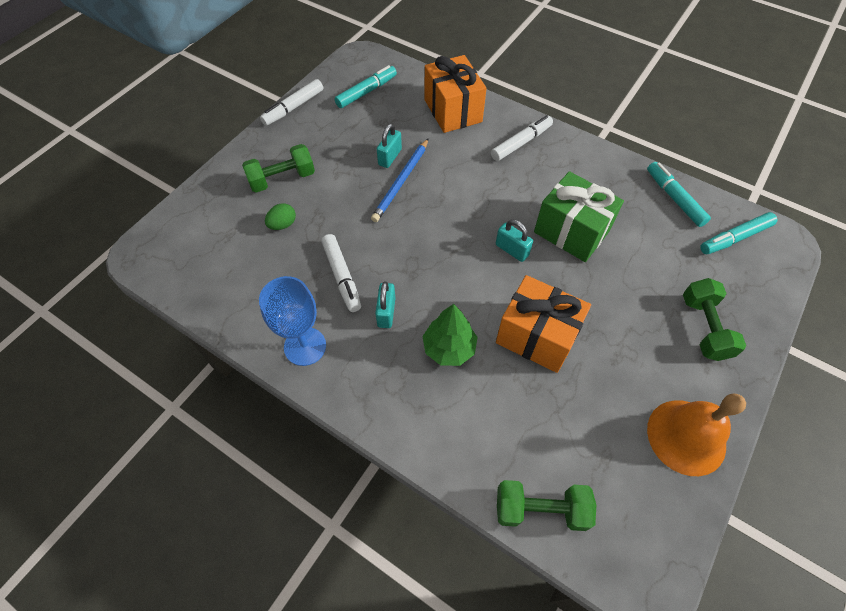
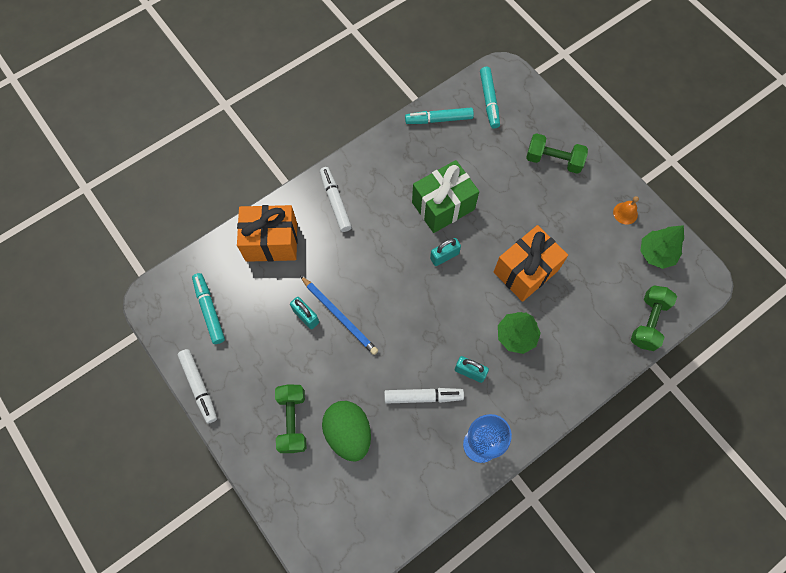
camera: 70 degrees left, 10 degrees up
green egg [265,203,296,230] -> green egg [322,401,371,462], size x1.99
orange bell [647,394,746,476] -> orange bell [613,196,639,225], size x0.47
none -> green tree [640,225,684,269]

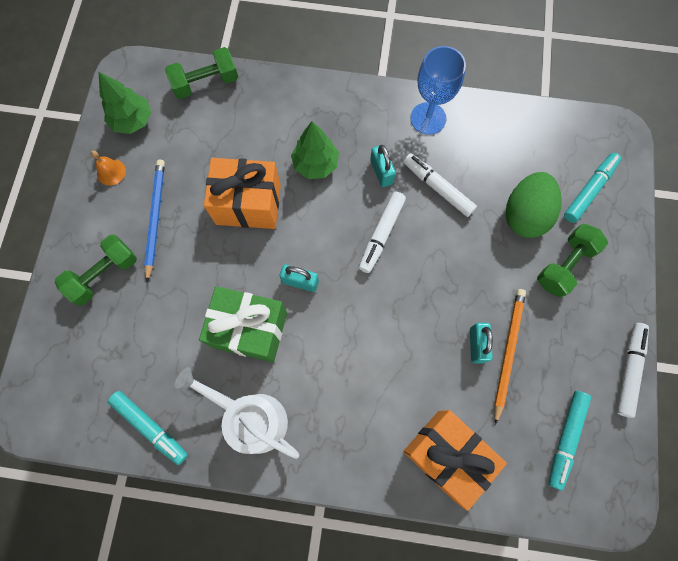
camera: 135 degrees left, 5 degrees up
blue pencil [300,276,378,355] -> blue pencil moved to [144,160,165,282]
white marker [320,167,352,232] -> white marker moved to [359,192,406,273]
turquoise marker [480,67,500,128] -> turquoise marker moved to [564,153,621,223]
green dumbbell [526,133,588,174] -> green dumbbell turned 75 degrees clockwise [55,235,137,306]
none -> white watering can [175,367,299,459]
none -> orange pencil [494,289,526,425]

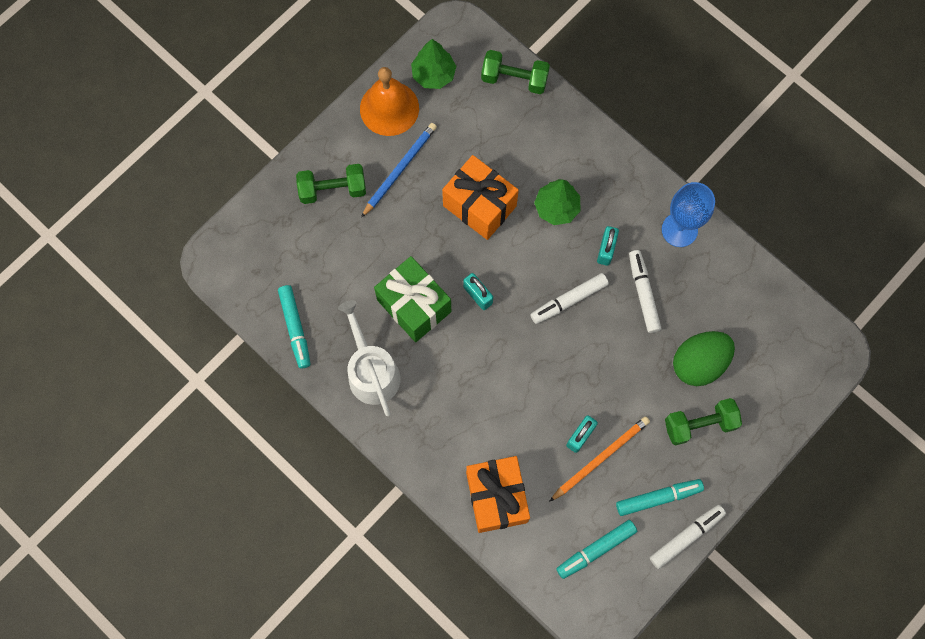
camera: 35 degrees right, 0 degrees up
orange bell [91,151,126,186] -> orange bell [360,67,419,136], size x2.14
turquoise marker [564,153,621,223] -> turquoise marker moved to [616,479,704,516]

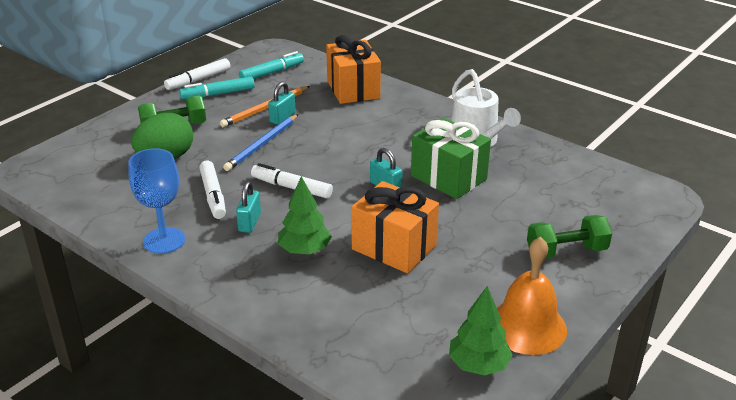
camera: 175 degrees right, 40 degrees down
turquoise marker [278,285,311,369] -> none
blue pencil [361,123,437,218] -> blue pencil moved to [223,114,298,171]
green dumbbell [481,50,550,94] -> none
white marker [530,273,609,324] -> white marker turned 120 degrees counterclockwise [251,163,333,198]

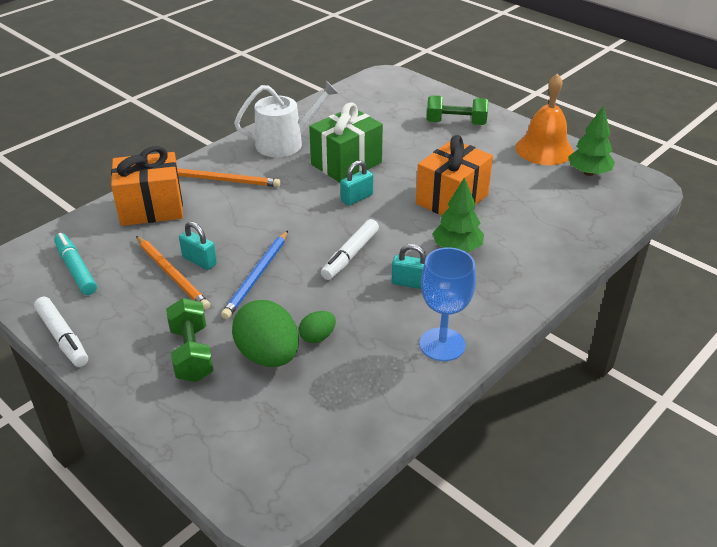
camera: 85 degrees left, 5 degrees up
turquoise marker [179,76,255,100] -> none
white marker [199,160,226,219] -> none
blue pencil [223,114,298,171] -> blue pencil turned 75 degrees clockwise [221,230,288,319]
green dumbbell [527,215,612,259] -> green dumbbell turned 75 degrees counterclockwise [427,95,488,125]
none -> orange pencil [178,168,281,187]
none -> green egg [299,311,336,343]

